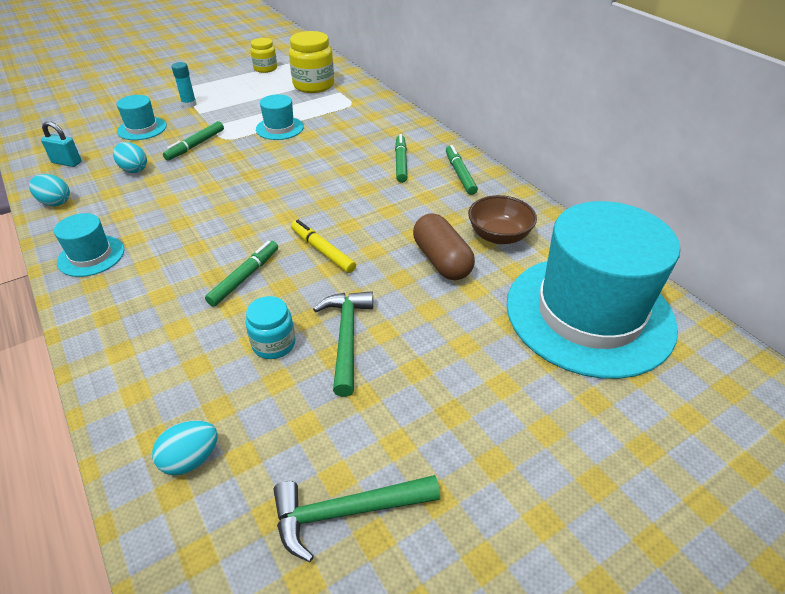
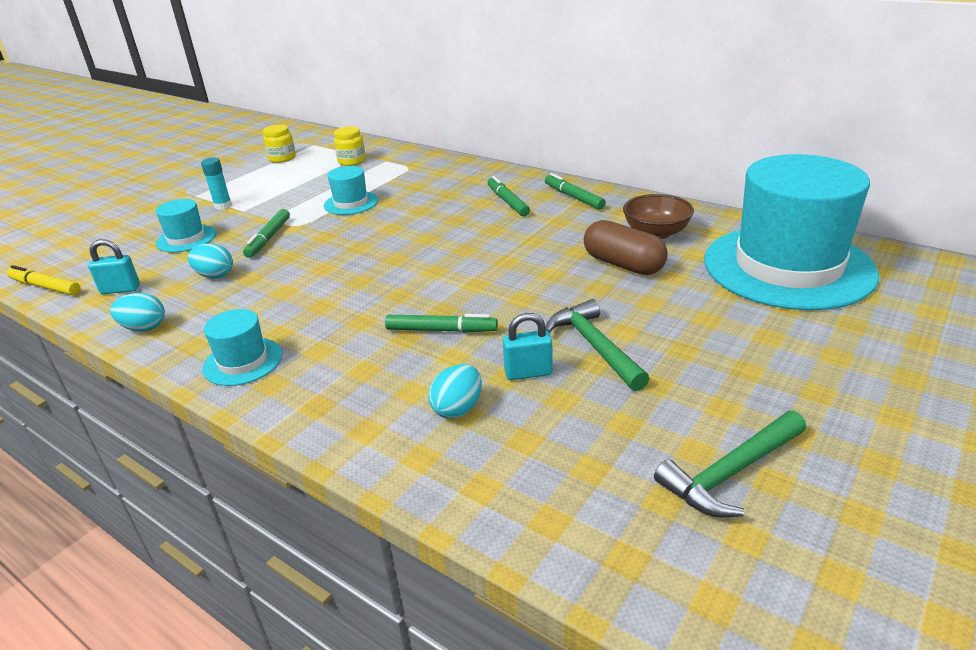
camera: 20 degrees left, 10 degrees down
turquoise egg [152,421,218,475] -> turquoise egg moved to [428,364,482,419]
green marker [205,241,278,307] -> green marker turned 90 degrees clockwise [385,314,498,333]
turquoise jar [246,296,295,359] -> turquoise padlock [503,313,553,380]
yellow jar [289,31,334,93] -> yellow jar [334,126,366,166], size x0.60
yellow marker [291,220,356,273] -> yellow marker moved to [7,265,80,295]

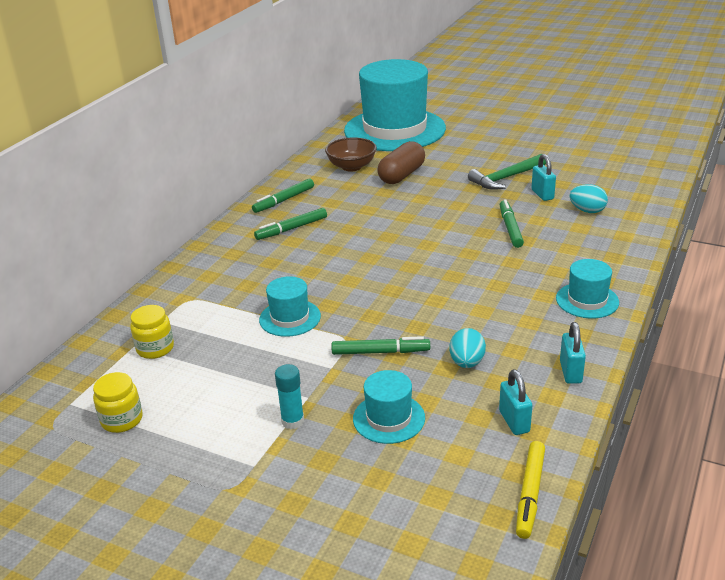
camera: 100 degrees left, 0 degrees up
turquoise egg [110,293,165,332] -> turquoise padlock [560,322,586,384]
green hammer [654,411,806,517] -> none

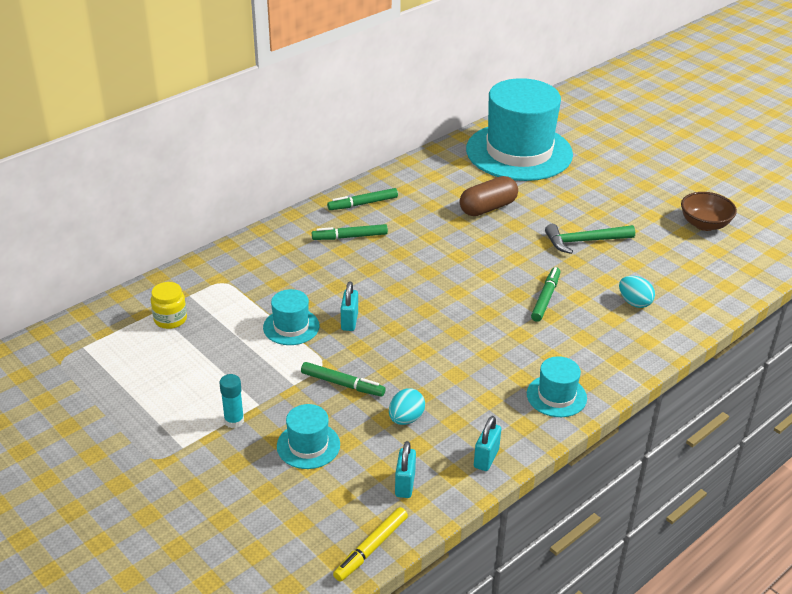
camera: 20 degrees right, 5 degrees up
yellow jar [93,372,143,433] -> none
brown bowl [325,137,377,171] -> brown bowl moved to [681,192,737,231]
turquoise padlock [532,154,556,201] -> turquoise padlock moved to [341,281,358,331]

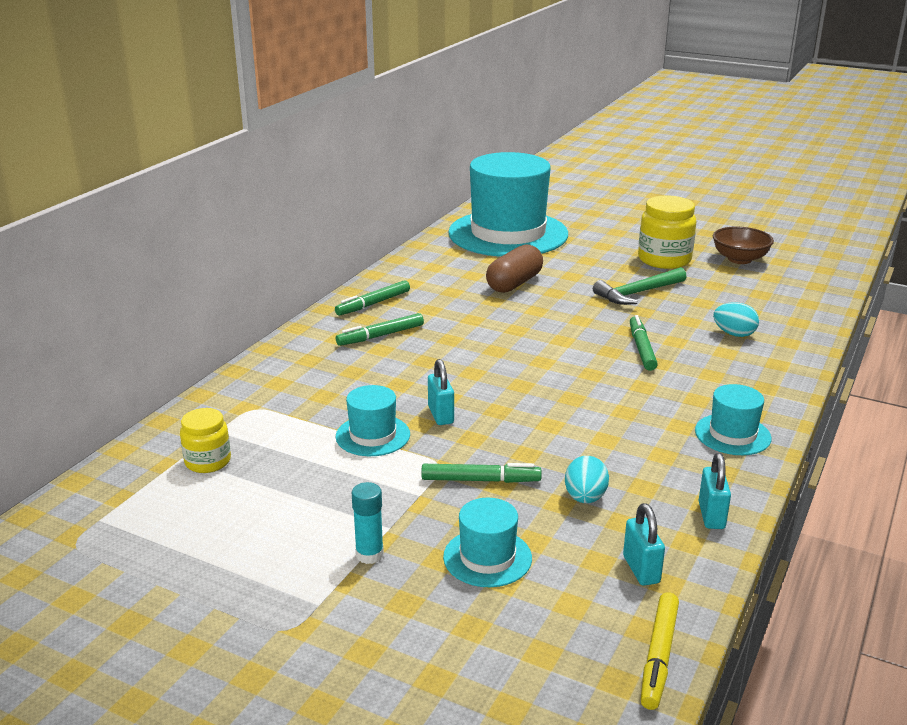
camera: 20 degrees left, 10 degrees down
none -> yellow jar [638,195,696,269]

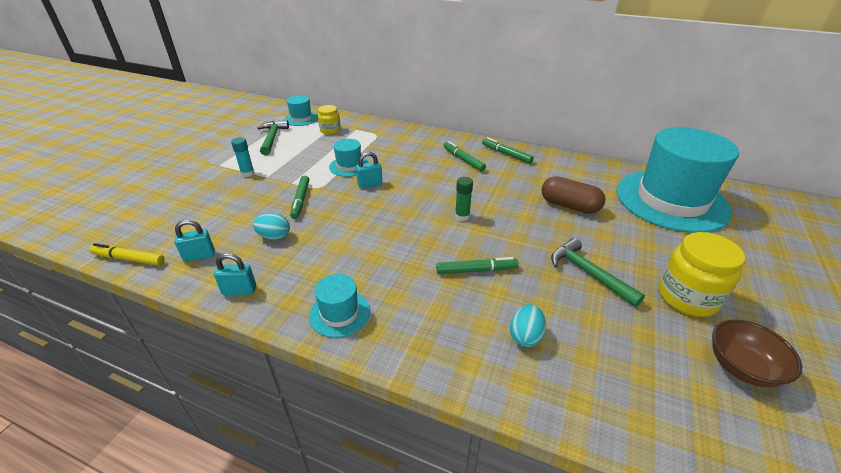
camera: 85 degrees right, 10 degrees up
turquoise hat [443,498,532,587] -> turquoise hat moved to [284,95,318,126]
none -> green hammer [257,120,289,156]
none -> green glue stick [455,177,473,221]

